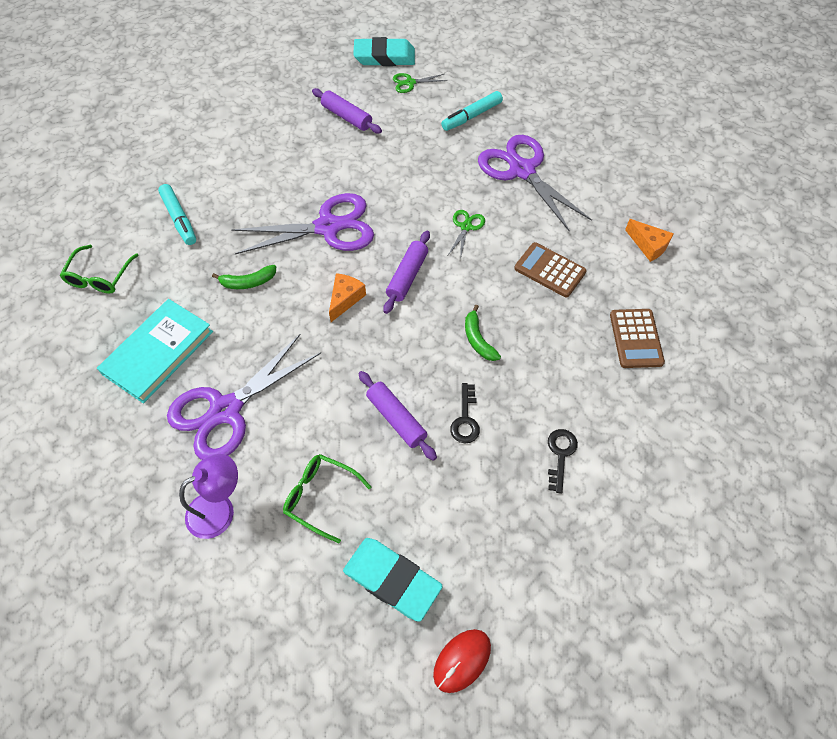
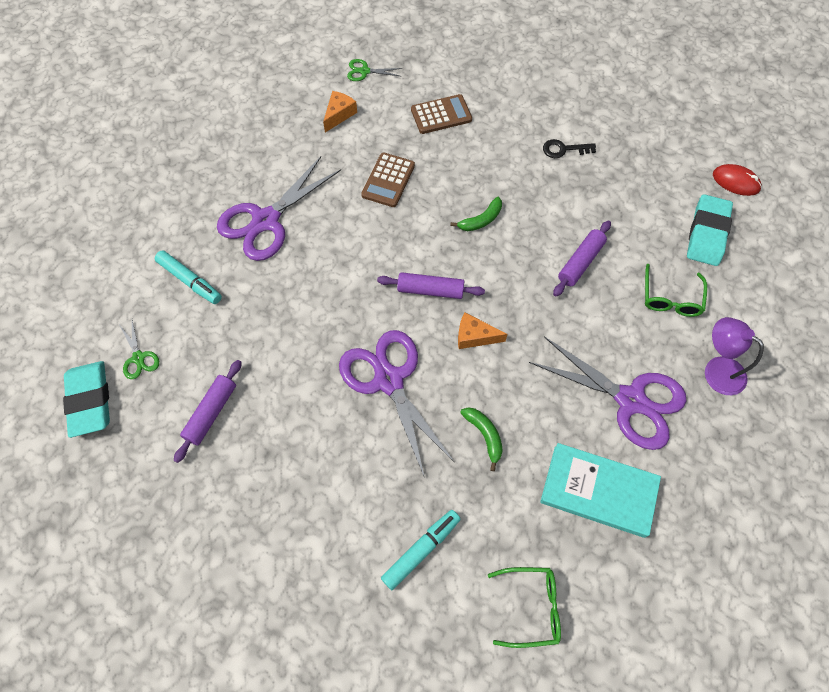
camera: 105 degrees left, 5 degrees up
green scissors [448,210,485,260] -> green scissors moved to [347,59,402,81]
black key [450,383,480,443] -> none

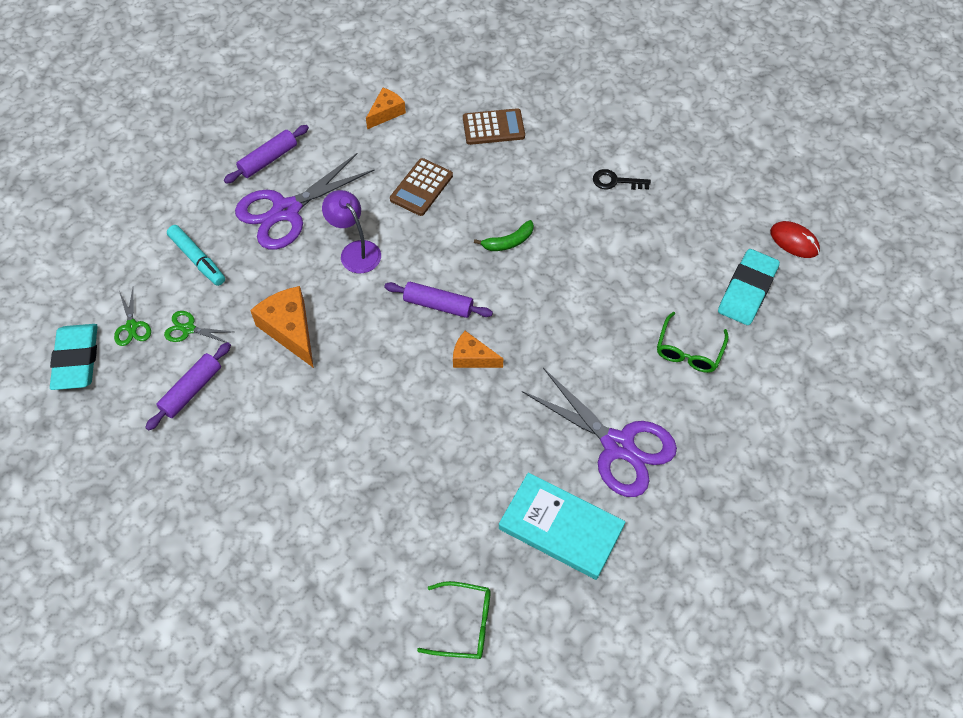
camera: 10 degrees right, 5 degrees down
purple scissors [339,330,455,478] -> none
green scissors [347,59,402,81] -> green scissors moved to [164,311,233,343]
turquoise marker [381,510,461,590] -> none
green banana [460,407,503,471] -> none
purple rolling pin [553,221,611,297] -> purple rolling pin moved to [224,125,309,184]
purple lamp [705,317,764,395] -> purple lamp moved to [322,190,381,273]
none -> orange cheese [250,286,314,368]

